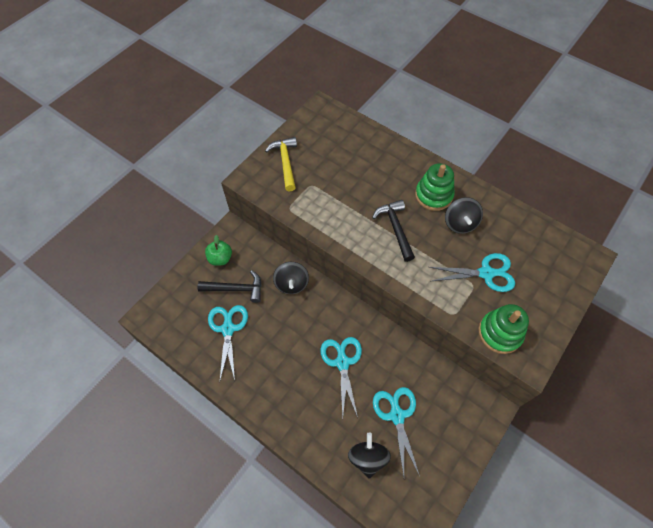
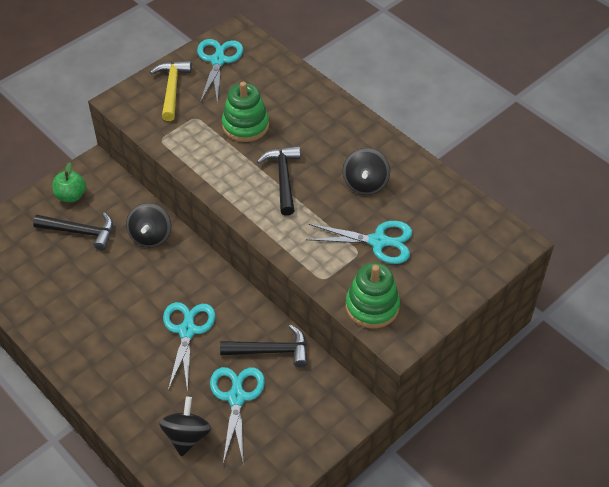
camera: 10 degrees right, 10 degrees down
turquoise scissors [208,305,248,380] -> turquoise scissors moved to [197,39,243,104]
green stacking toy [415,163,455,211] -> green stacking toy moved to [222,82,269,142]
none -> black hammer [220,325,308,367]

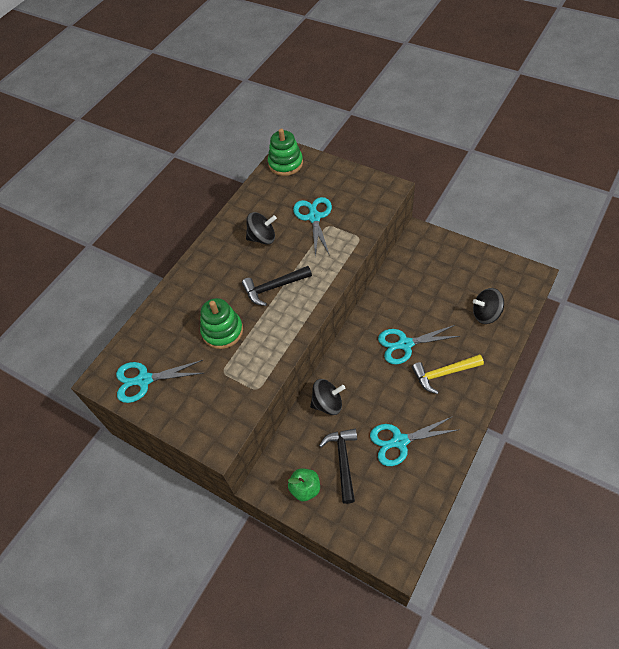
camera: 100 degrees left, 5 degrees up
yellow hammer [150,61,192,121] -> yellow hammer moved to [412,354,484,394]
turquoise scissors [210,367,265,465] -> turquoise scissors moved to [370,416,457,466]
black hammer [220,325,308,367] -> none
green stacking toy [346,263,400,328] -> green stacking toy moved to [268,129,303,176]

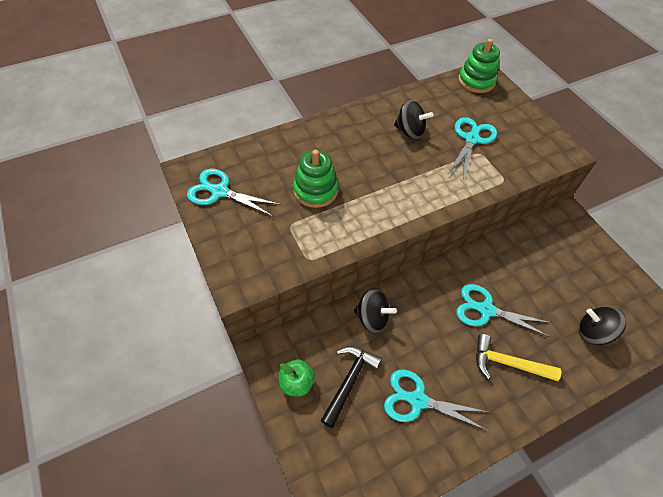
camera: 25 degrees right, 0 degrees up
black hammer [242,266,312,306] -> none

